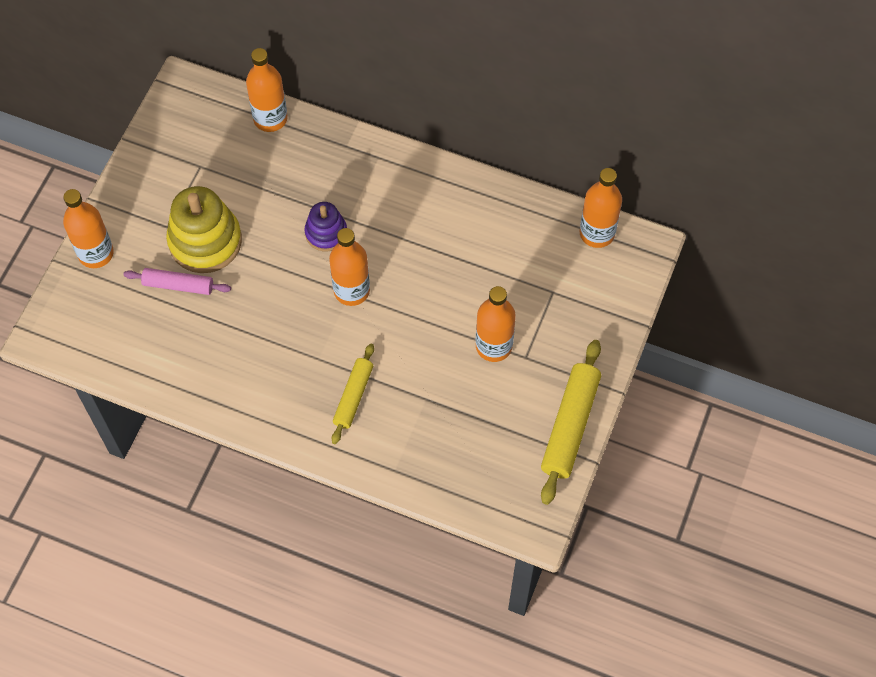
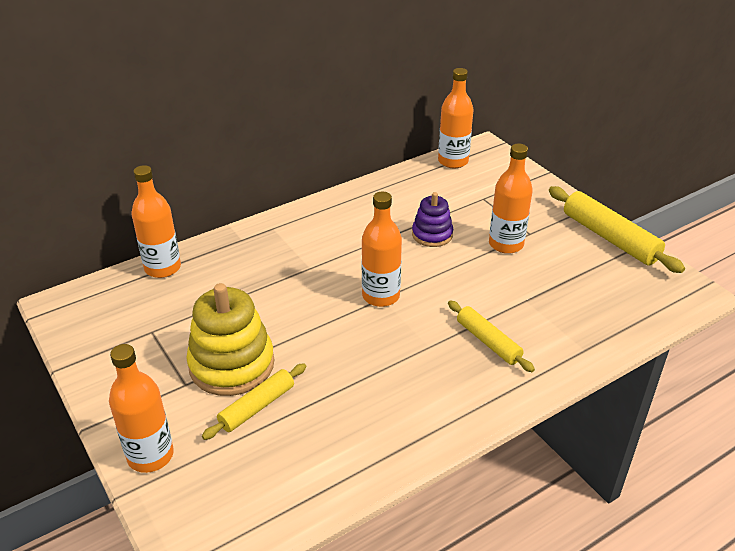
camera: 55 degrees left, 25 degrees down
pink rolling pin [123,268,231,295] -> yellow rolling pin [202,363,306,440]
purple stacking toy [305,202,347,251] -> purple stacking toy moved to [412,192,453,247]

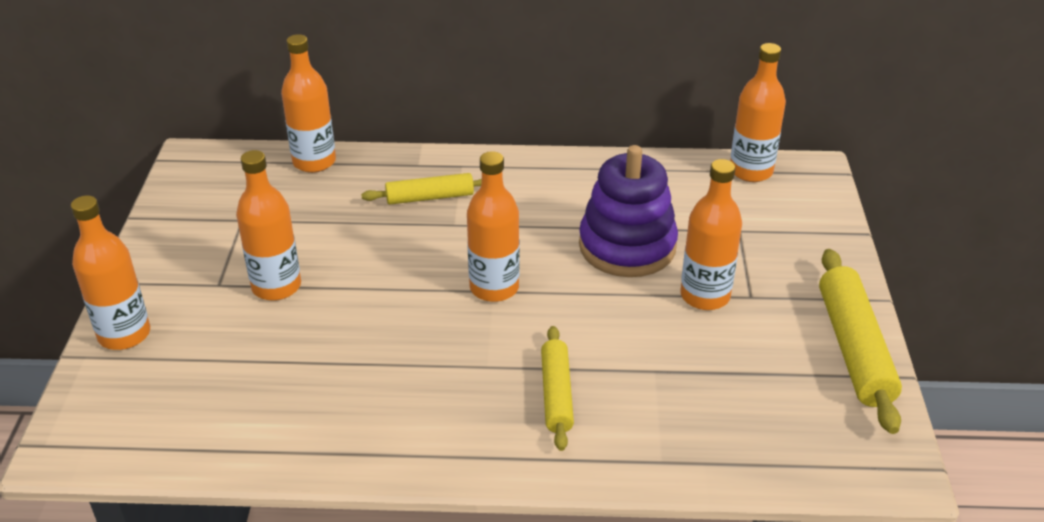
camera: 35 degrees right, 0 degrees up
yellow stacking toy [186,283,274,396] -> orange bottle [236,150,301,301]
yellow rolling pin [202,363,306,440] -> yellow rolling pin moved to [361,173,482,205]
purple stacking toy [412,192,453,247] -> purple stacking toy [579,145,678,277], size x1.73

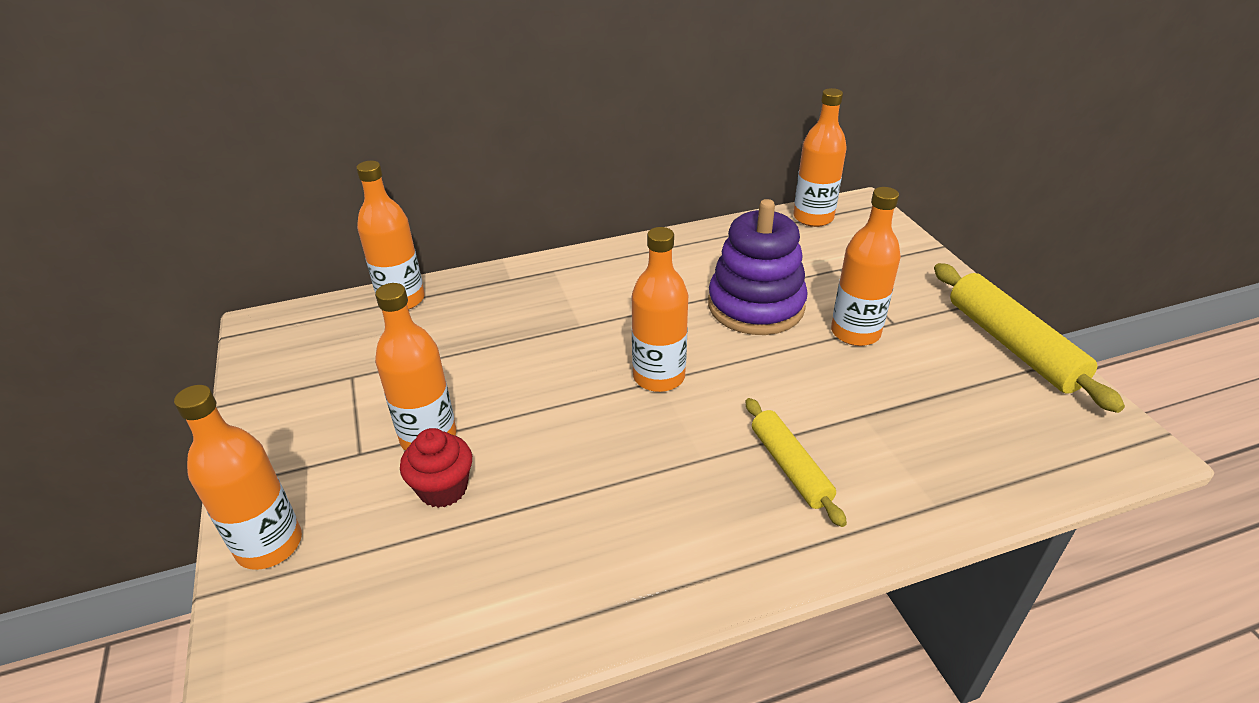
camera: 20 degrees left, 0 degrees up
yellow rolling pin [361,173,482,205] -> none
none -> red cupcake [400,428,472,508]

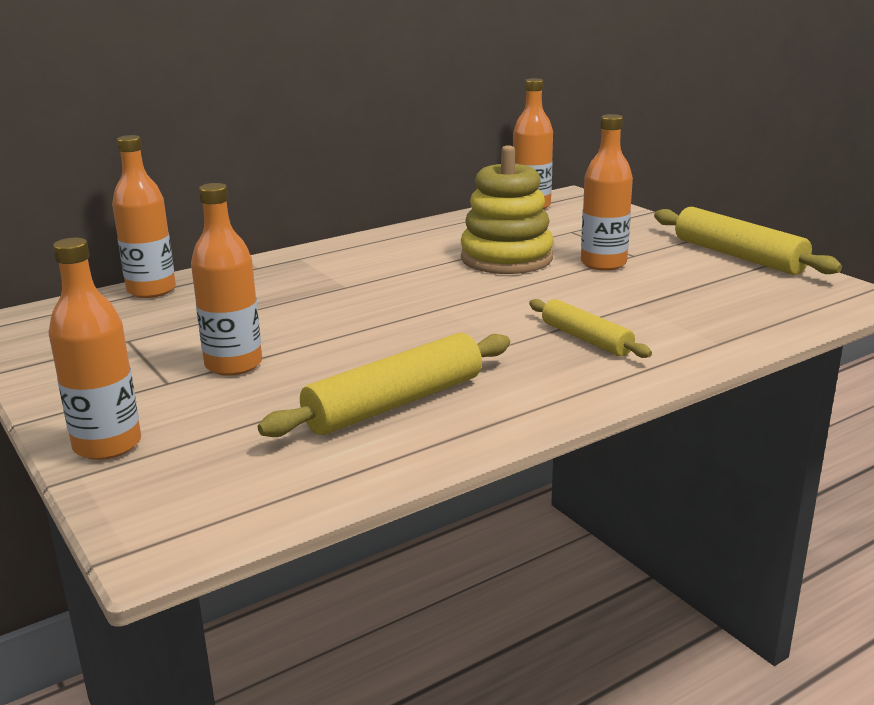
camera: 15 degrees left, 15 degrees down
red cupcake [400,428,472,508] -> none
orange bottle [632,227,688,392] -> none
purple stacking toy [708,199,808,335] -> yellow stacking toy [461,145,554,274]
none -> yellow rolling pin [258,333,510,437]

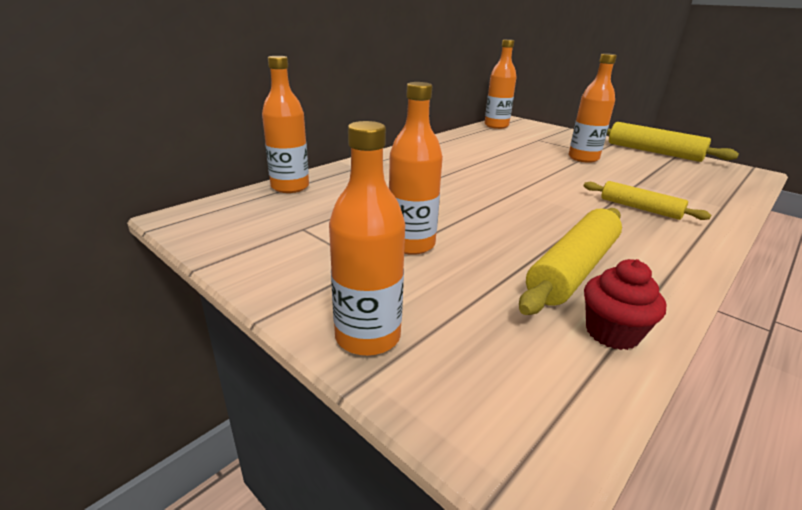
camera: 15 degrees left, 5 degrees up
yellow stacking toy [461,145,554,274] -> none
none -> red cupcake [584,259,666,350]

